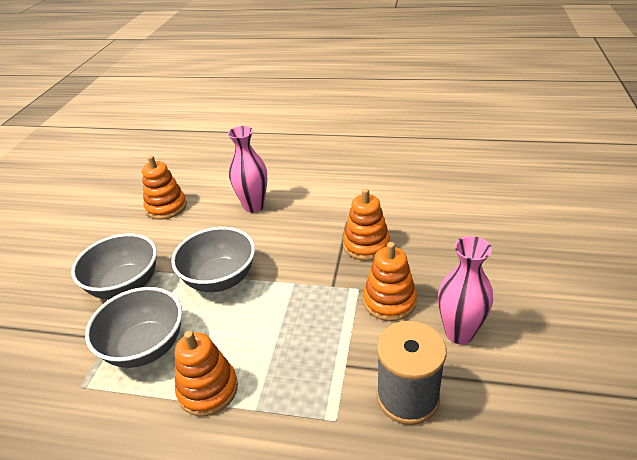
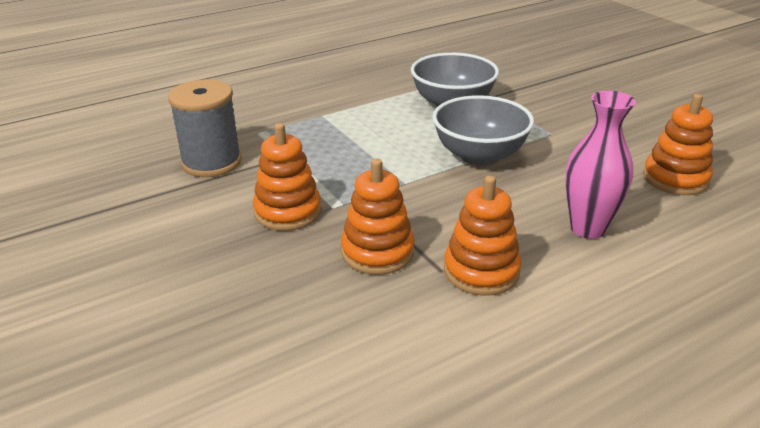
camera: 135 degrees right, 5 degrees down
grey bowl [71,233,157,299] -> none
orange stacking toy [175,331,238,416] -> orange stacking toy moved to [444,175,521,296]
pink vase [438,236,493,344] -> none

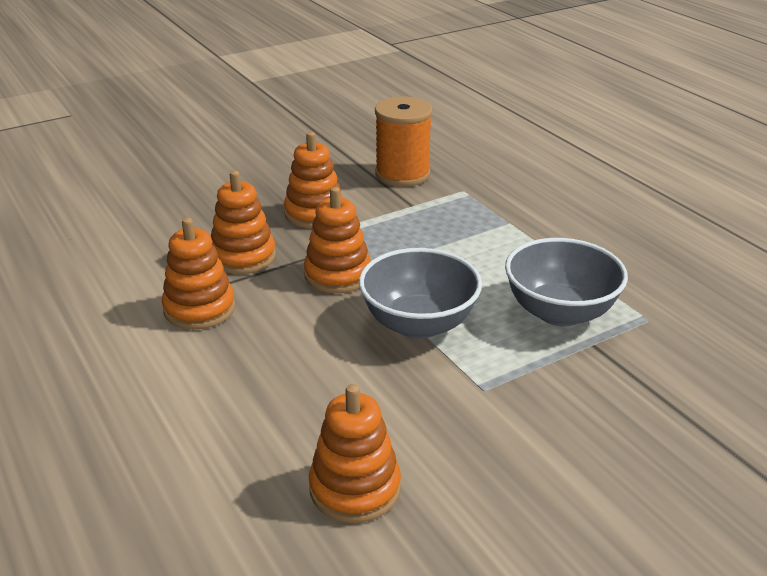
camera: 90 degrees right, 0 degrees up
grey spool [168,80,242,177] -> orange spool [375,97,433,187]
pink vase [565,91,636,239] -> none
none -> orange stacking toy [304,187,371,293]

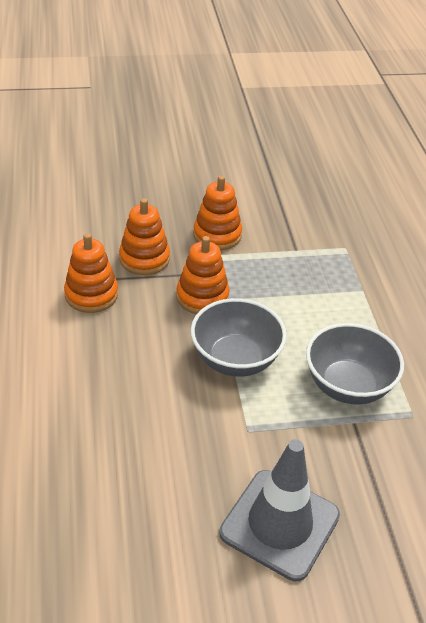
camera: 20 degrees right, 10 degrees up
orange stacking toy [309,384,401,523] -> none
orange spool [375,97,433,187] -> none
none -> grey traffic cone [219,439,340,581]

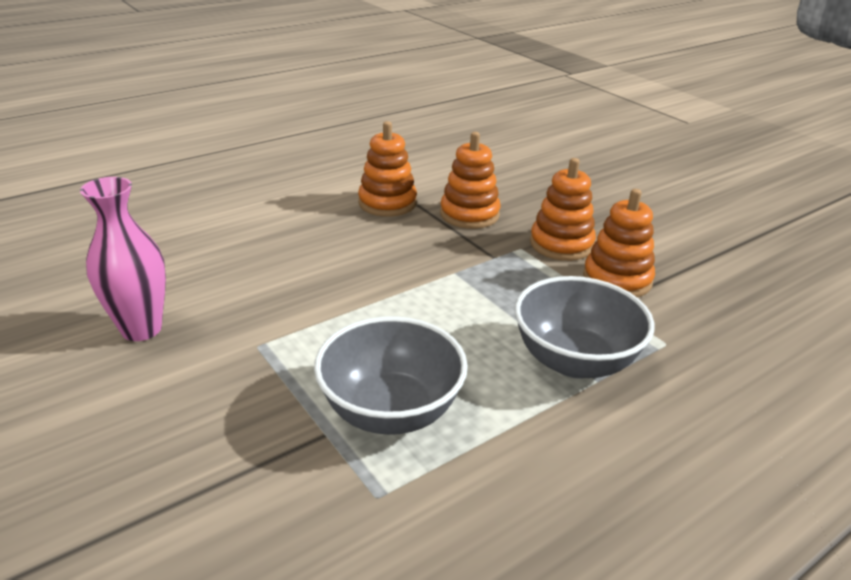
camera: 65 degrees right, 10 degrees down
orange stacking toy [176,236,229,314] -> orange stacking toy moved to [583,189,655,297]
grey bowl [191,298,287,377] -> grey bowl moved to [515,276,654,379]
grey traffic cone [219,439,340,581] -> none
none -> pink vase [80,177,166,341]

